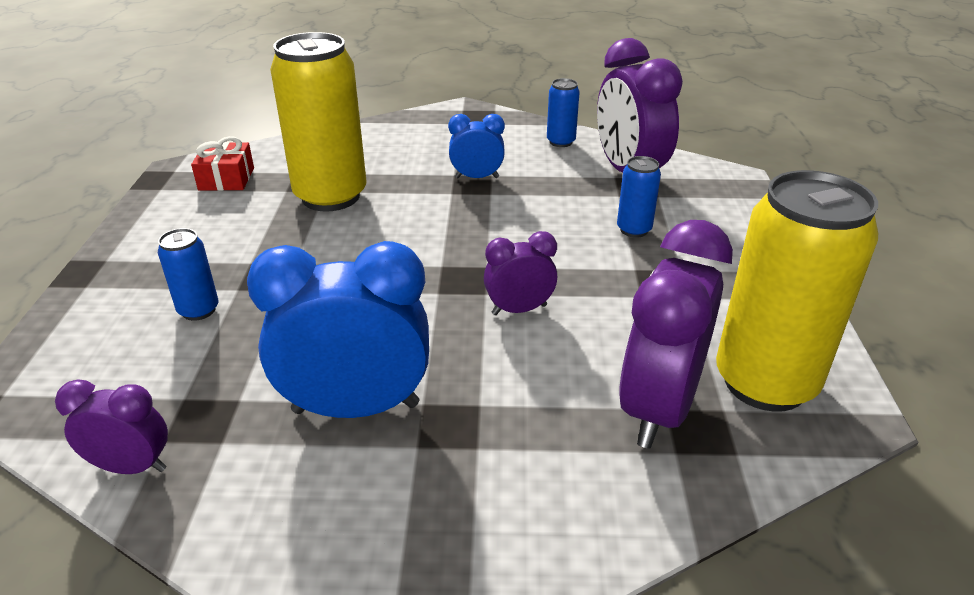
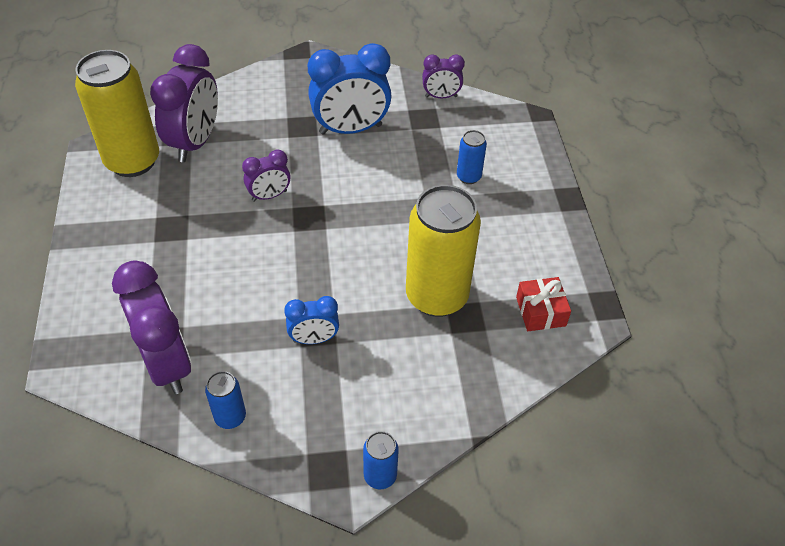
camera: 170 degrees right, 15 degrees up
blue can [617,156,661,238] -> blue can moved to [363,431,399,489]

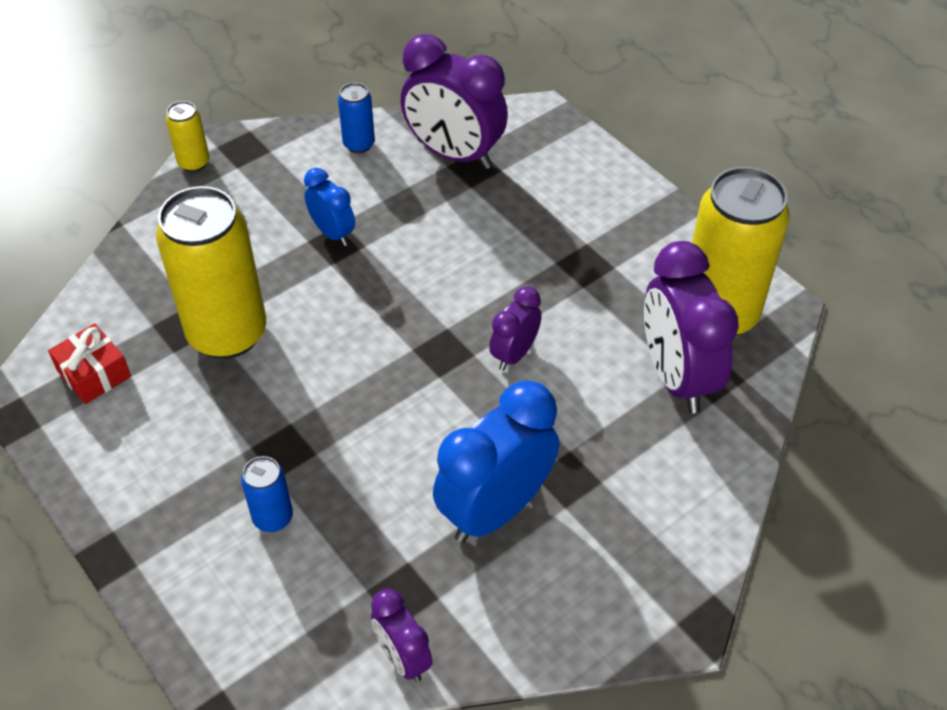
camera: 150 degrees right, 0 degrees up
blue clock [284,296,339,344] -> blue clock turned 90 degrees clockwise [304,168,355,246]
blue can [363,431,399,489] -> yellow can [166,101,209,172]
purple clock [422,54,465,98] -> purple clock turned 90 degrees counterclockwise [371,589,433,682]

